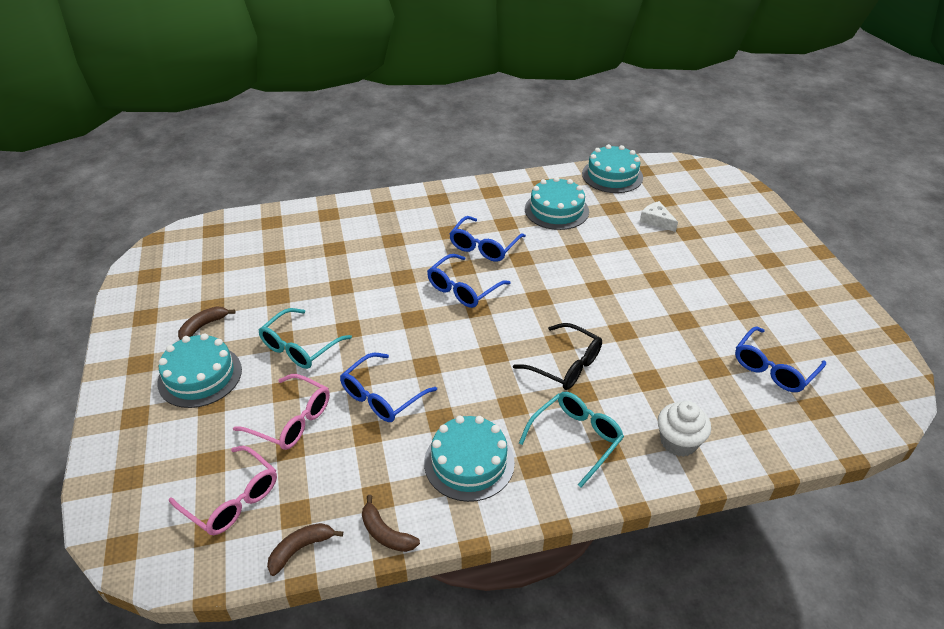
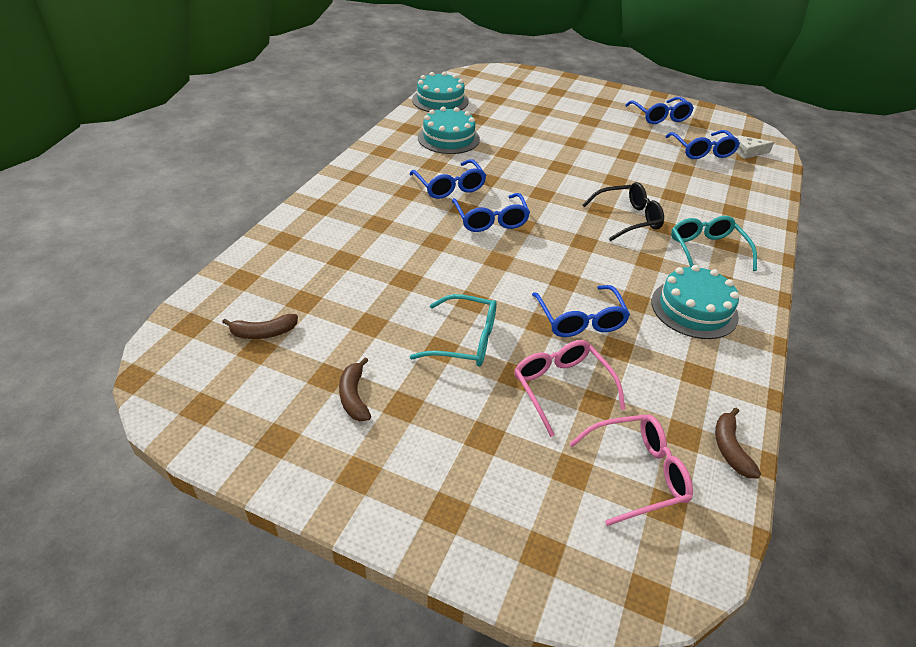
camera: 55 degrees left, 0 degrees up
turquoise cake [157,333,242,408] -> none
pink glasses [233,374,330,450] -> pink glasses turned 90 degrees counterclockwise [514,340,626,437]
turquoise glasses [258,308,352,369] -> turquoise glasses turned 60 degrees counterclockwise [410,294,497,367]
brown banana [362,495,420,552] -> brown banana moved to [222,314,298,339]
white cheese [640,201,678,232] -> white cheese moved to [736,135,774,159]
white cupcake [658,401,711,457] -> none
none -> blue glasses [625,97,694,124]

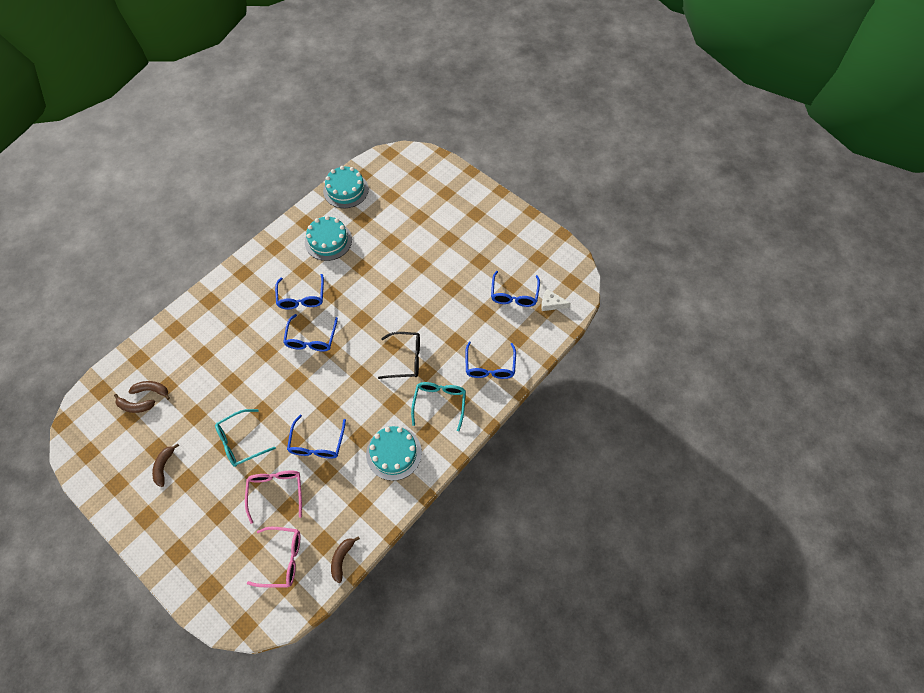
camera: 20 degrees right, 20 degrees up
turquoise glasses [410,294,497,367] -> turquoise glasses turned 120 degrees clockwise [215,409,276,467]
blue glasses [625,97,694,124] -> blue glasses moved to [465,341,516,379]
none -> brown banana [129,381,170,400]

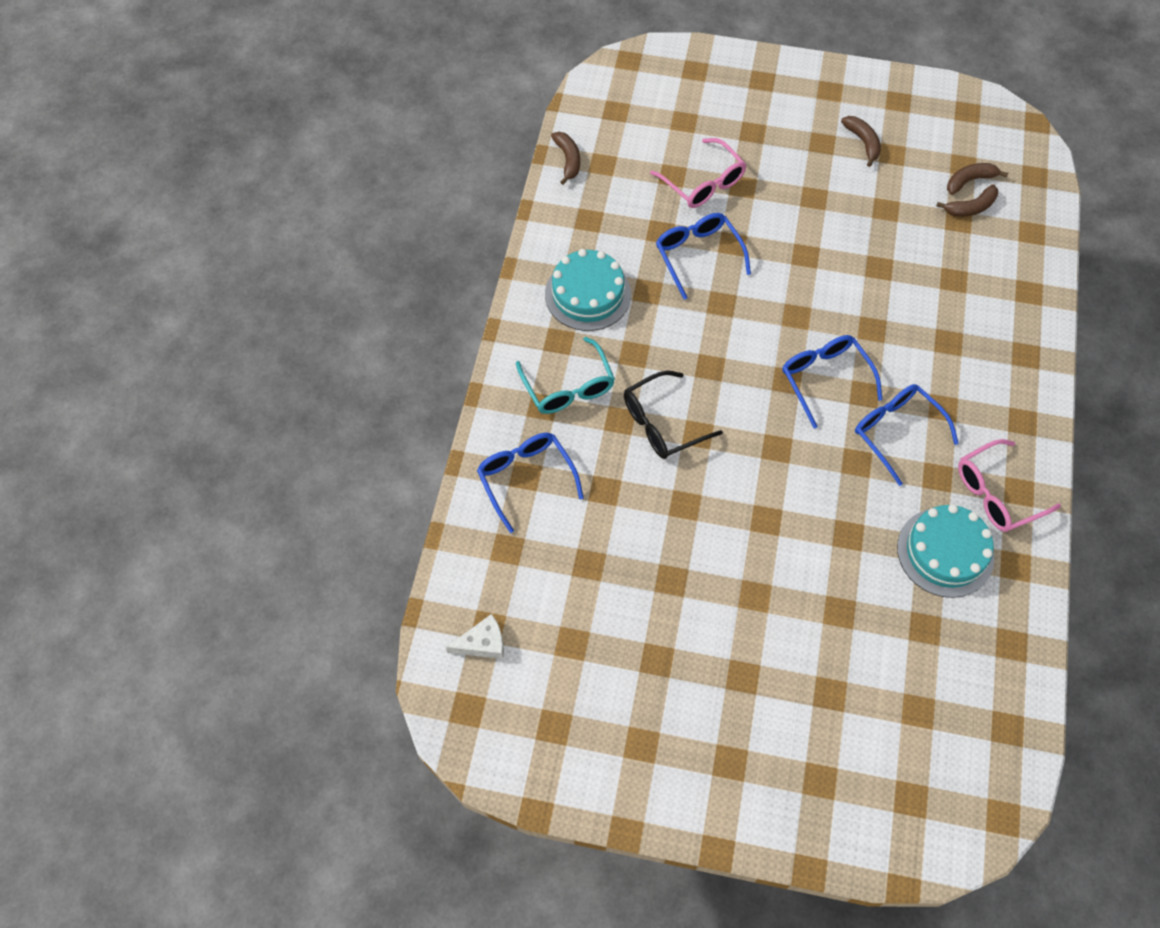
camera: 150 degrees right, 0 degrees up
turquoise glasses [215,409,276,467] -> none
pink glasses [247,527,300,587] -> pink glasses moved to [958,439,1061,532]
turquoise cake [323,166,369,208] -> none
blue glasses [491,271,540,307] -> none

